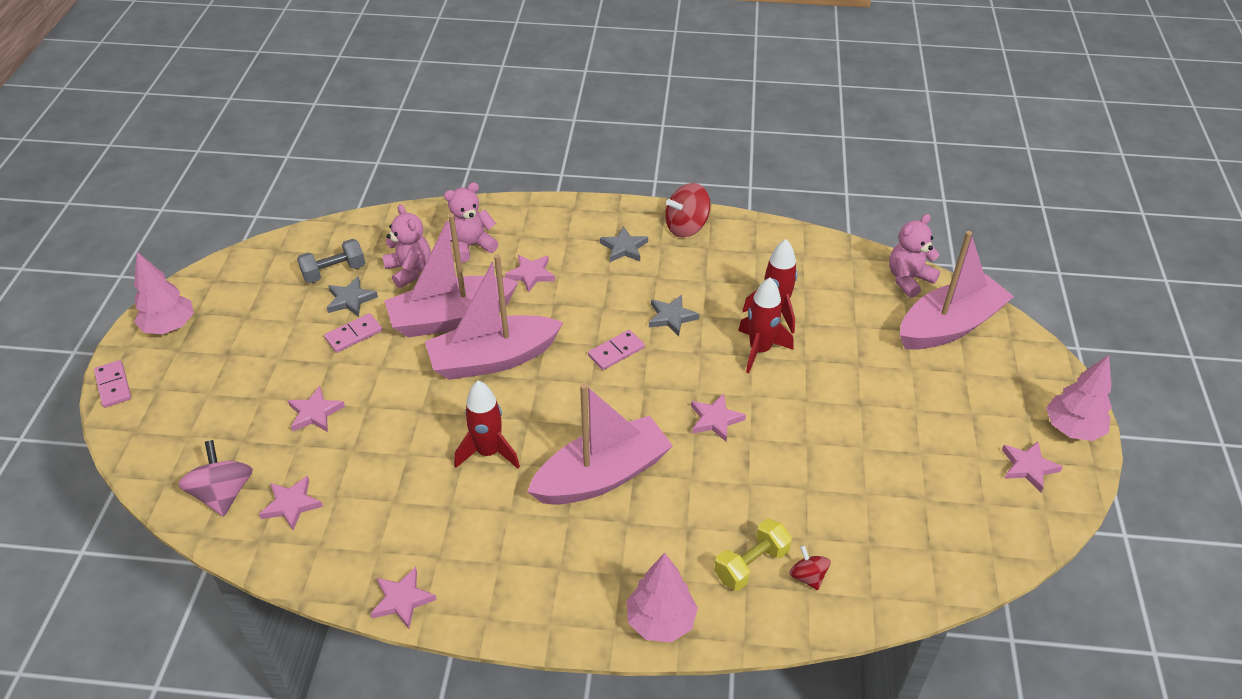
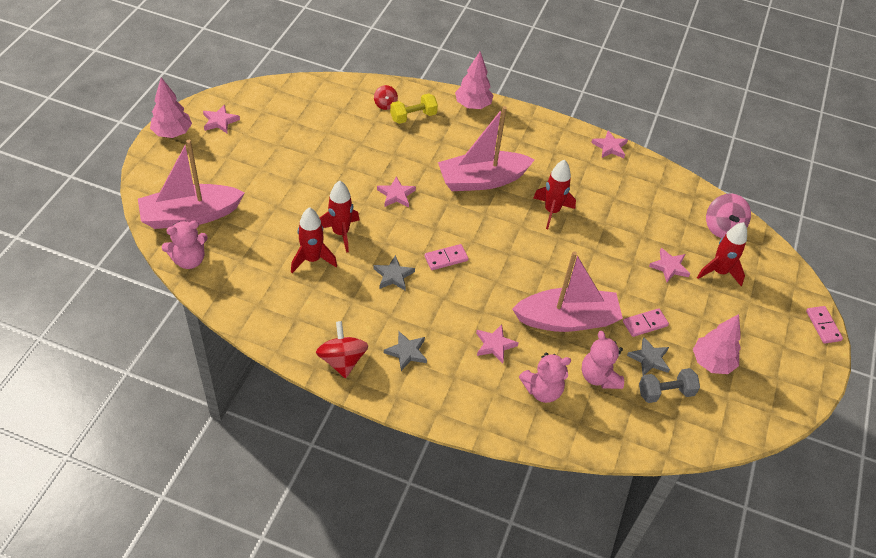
camera: 170 degrees left, 5 degrees up
pink tree [134,252,194,334] -> pink tree moved to [693,314,741,374]
pink star [259,476,323,530] -> none
pink boat [425,254,563,380] -> none
red spinning top [665,183,710,238] -> red spinning top turned 90 degrees counterclockwise [316,321,368,378]
none -> red rocket [697,222,747,286]

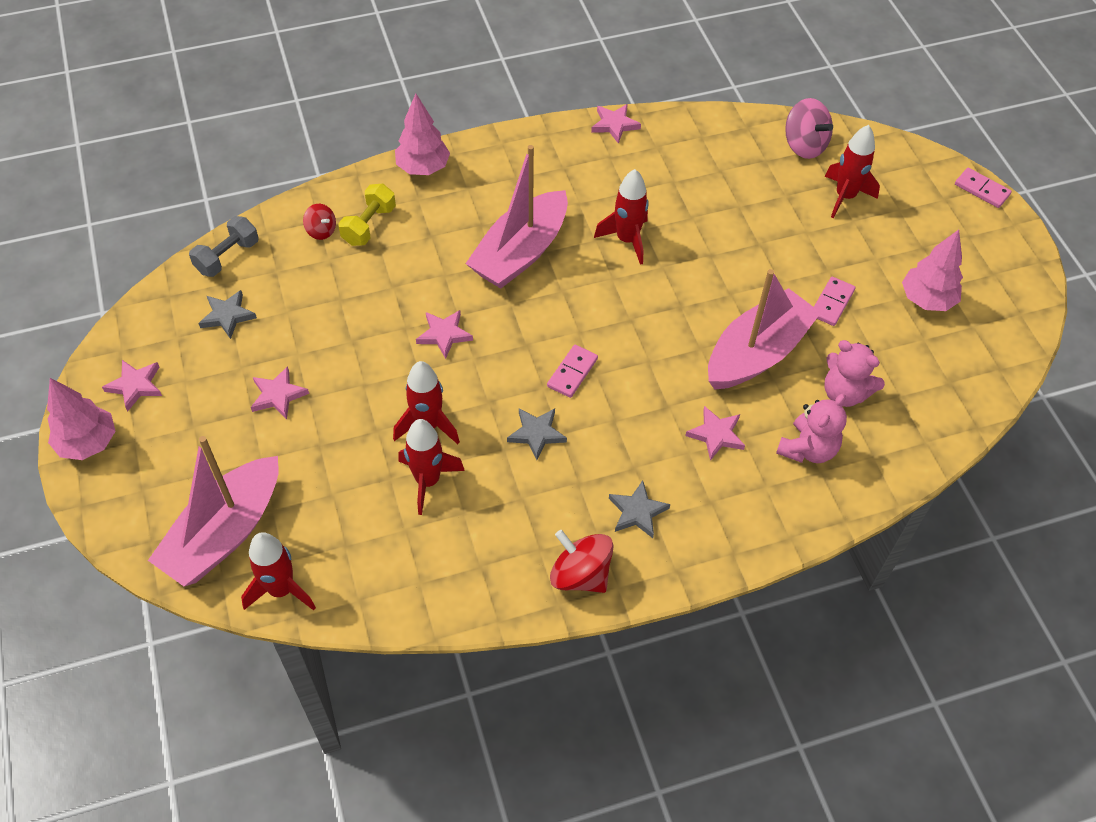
camera: 35 degrees left, 5 degrees up
pink teddy bear [162,221,208,269] -> red rocket [241,532,316,610]
grey star [627,337,670,375] -> grey star moved to [198,290,257,339]
grey dumbbell [639,368,700,403] -> grey dumbbell moved to [189,216,259,277]
pink star [649,248,690,282] -> pink star moved to [251,366,309,419]

